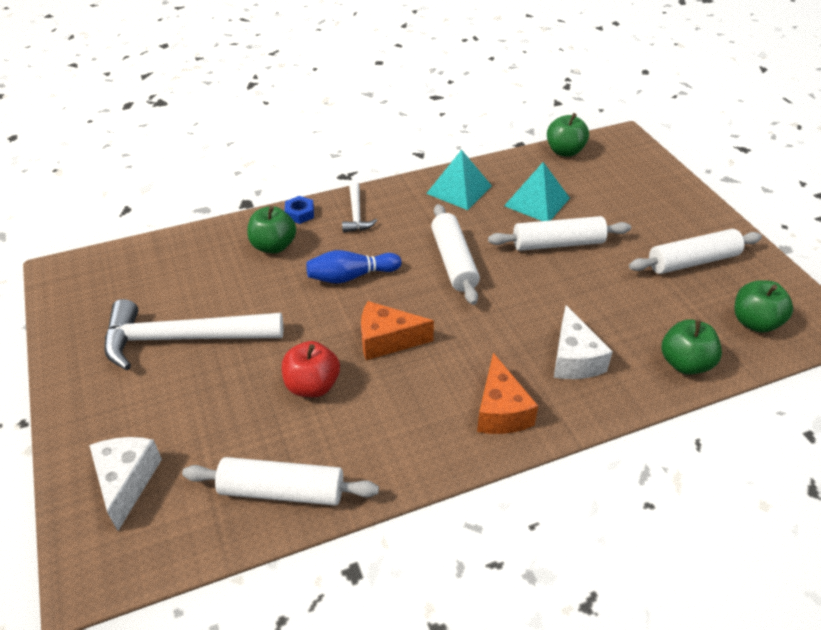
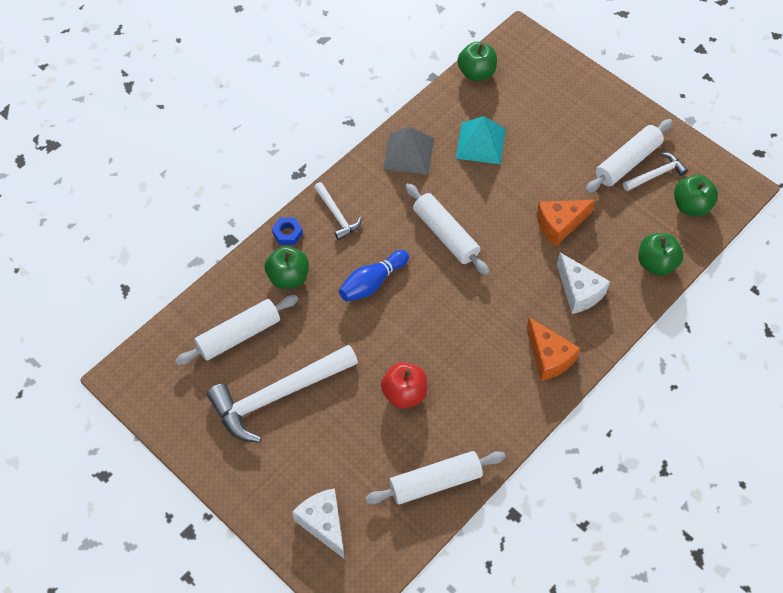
camera: 25 degrees left, 15 degrees up
orange cheese [361,301,434,360] -> orange cheese moved to [536,200,595,246]
turquoise pyramid [426,150,492,210] -> grey pyramid [383,126,434,175]
white rolling pin [488,216,631,251] -> white rolling pin moved to [175,295,298,365]
none -> white hammer [623,152,688,191]

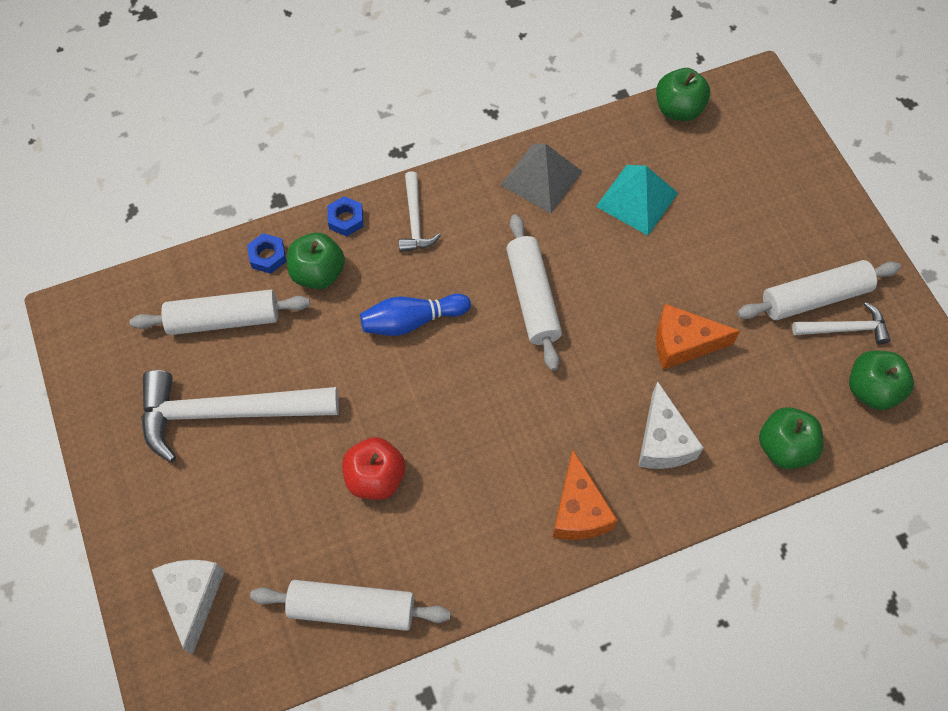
camera: 25 degrees right, 5 degrees up
none -> blue nut [247,233,287,274]

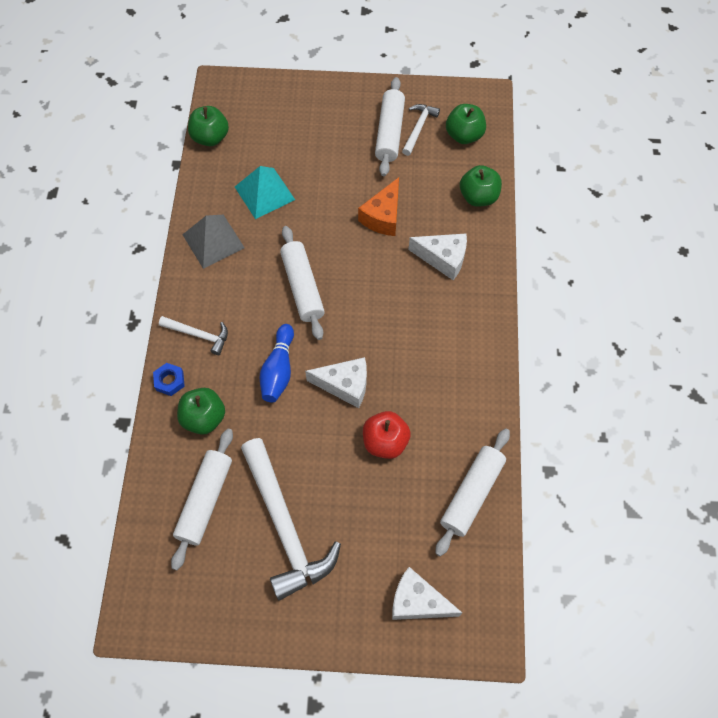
camera: 65 degrees left, 0 degrees up
white hammer [141,370,339,462] -> white hammer turned 45 degrees counterclockwise [241,438,341,600]
blue nut [247,233,287,274] -> none
white rolling pin [506,214,562,371] -> white rolling pin turned 60 degrees clockwise [280,226,325,340]
orange cheese [553,450,618,540] -> none
none -> white cheese [305,357,367,408]

